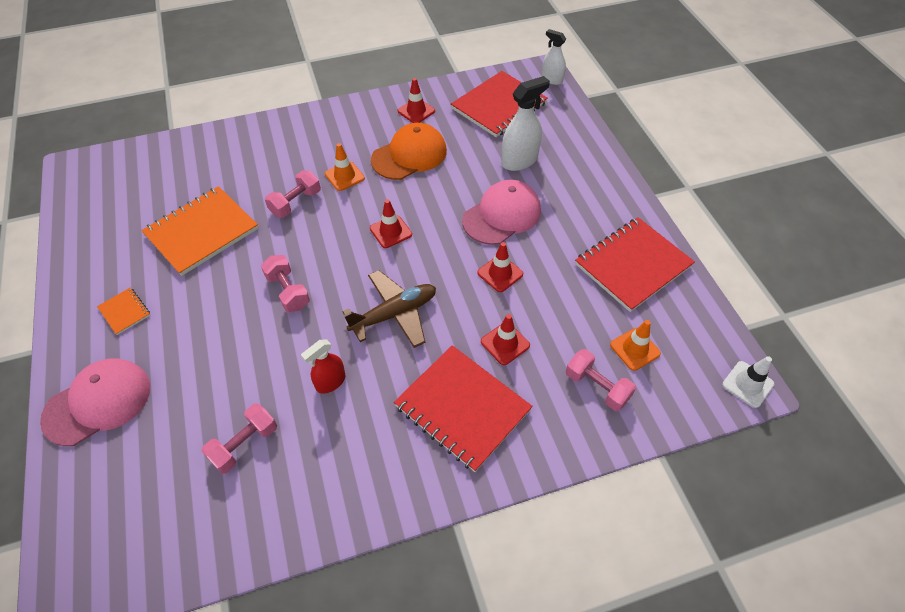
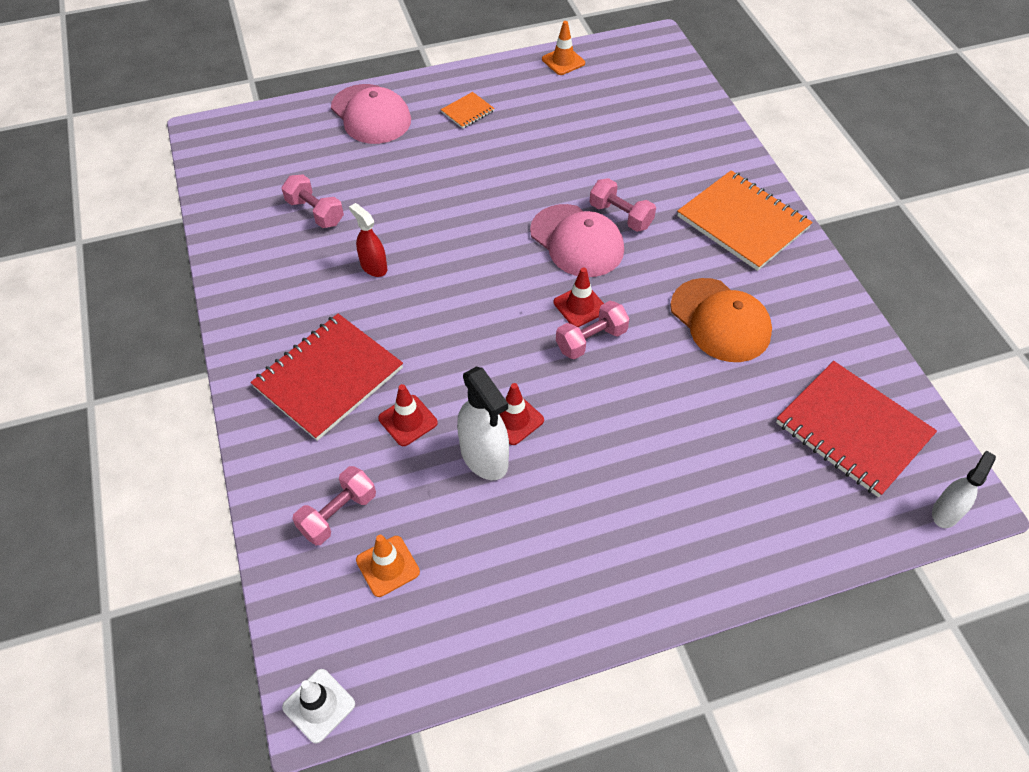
camera: 90 degrees right, 0 degrees up
orange notebook [141,186,259,276] -> orange notebook moved to [677,170,812,271]
pink dumbbell [261,255,310,312] -> pink dumbbell moved to [556,301,630,359]
orange traffic cone [325,143,365,191] -> orange traffic cone moved to [542,21,585,75]
brown plane [342,270,436,348] -> none
red traffic cone [398,78,435,123] -> none
pink cap [462,180,541,245] -> pink cap moved to [530,204,624,277]
white spray bottle [501,76,550,171] -> white spray bottle moved to [457,367,509,480]
red notebook [575,217,695,312] -> none

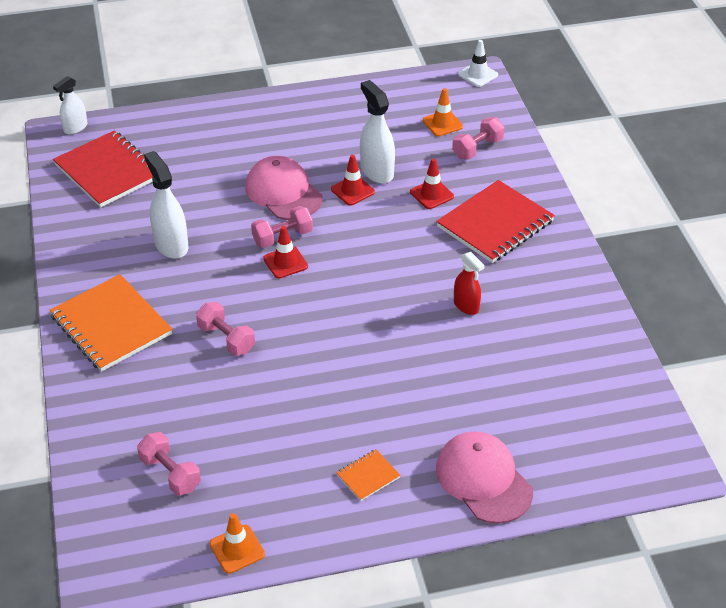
camera: 175 degrees left, 10 degrees down
pink dumbbell [282,174,344,228] -> pink dumbbell moved to [137,432,201,496]
pink cap [530,204,624,277] -> pink cap moved to [245,156,323,220]
orange cap [670,278,772,362] -> white spray bottle [144,151,188,259]

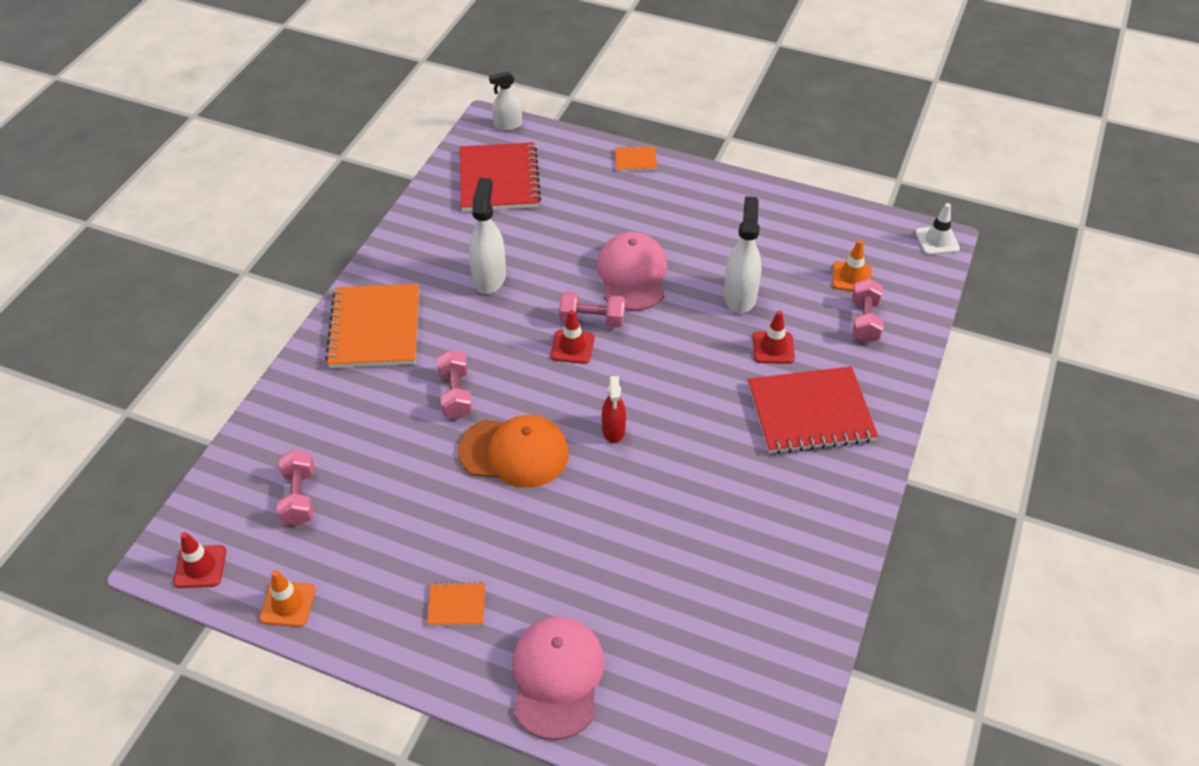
camera: 35 degrees right, 5 degrees up
red traffic cone [331,155,375,206] -> red traffic cone moved to [173,532,226,588]
pink dumbbell [452,117,504,159] -> pink dumbbell turned 75 degrees counterclockwise [852,279,884,343]
red spray bottle [454,252,485,315] -> red spray bottle moved to [602,376,626,443]
none -> orange cap [458,415,569,488]
none -> orange notebook [615,146,657,171]

